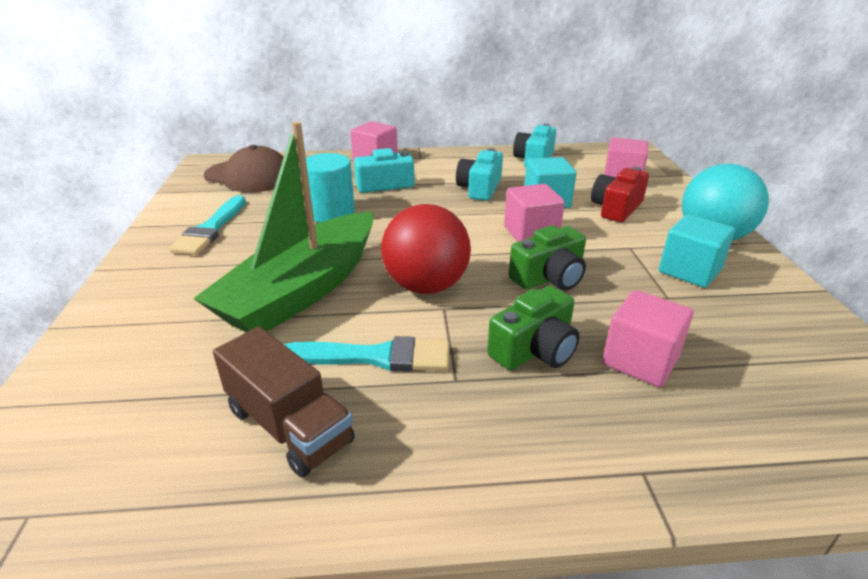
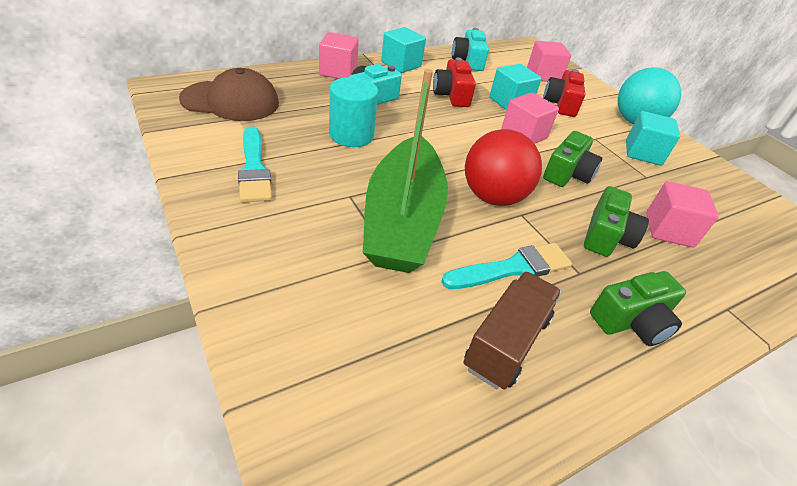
camera: 30 degrees left, 10 degrees up
brown truck [213,327,355,477] -> brown truck turned 75 degrees counterclockwise [464,271,561,390]
turquoise camera [456,148,503,201] -> red camera [433,57,476,107]
none -> turquoise cube [381,27,426,73]
none -> green camera [590,271,686,346]

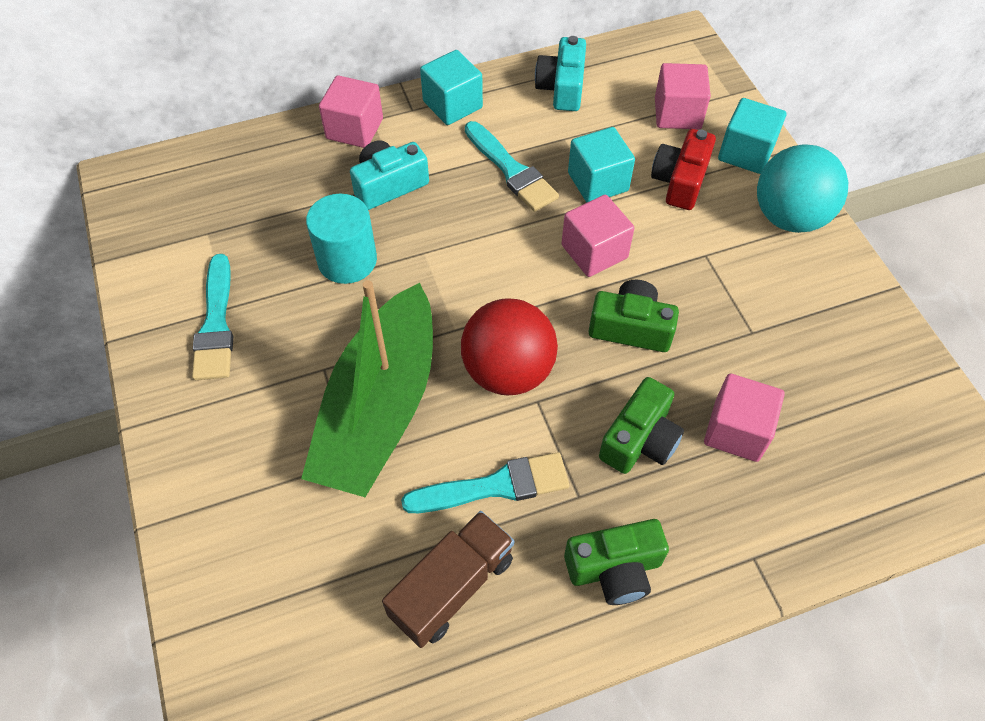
camera: 15 degrees right, 15 degrees up
brown cap [179,68,279,121] -> none
red camera [433,57,476,107] -> turquoise brush [465,121,559,212]
green camera [543,131,602,187] -> green camera turned 120 degrees counterclockwise [589,280,679,352]
turquoise cube [626,111,680,166] -> turquoise cube moved to [718,98,786,174]

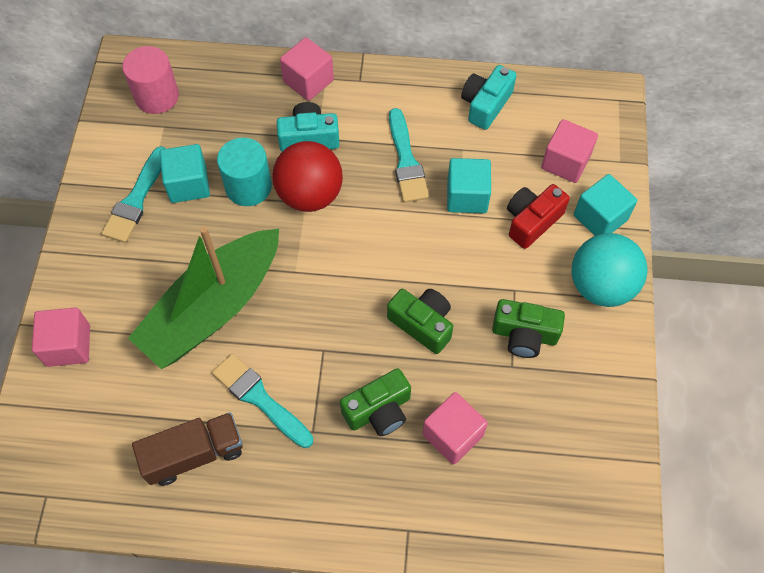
camera: 25 degrees right, 5 degrees up
turquoise brush [401,452,569,513] -> turquoise brush turned 150 degrees counterclockwise [212,353,313,448]
turquoise cube [420,50,483,125] -> turquoise cube moved to [159,144,210,203]
red ball [461,298,558,396] -> red ball moved to [272,141,343,212]
pink cube [561,195,634,277] -> pink cube moved to [32,308,90,367]
green camera [564,519,669,605] -> green camera moved to [492,299,565,358]
none -> pink cylinder [122,46,179,114]

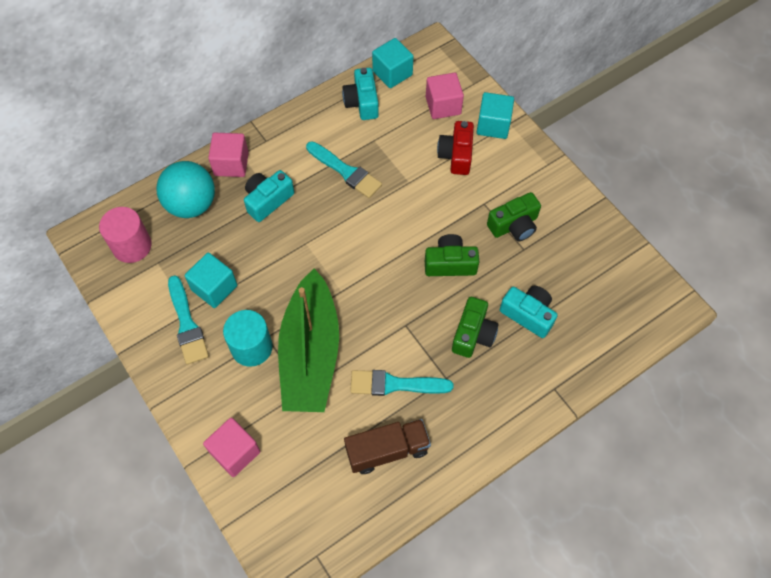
camera: 40 degrees left, 0 degrees up
brown truck [132,412,243,486] -> brown truck turned 45 degrees clockwise [344,419,431,474]
turquoise cylinder [217,138,272,206] -> turquoise cylinder moved to [223,310,273,367]
red ball [272,141,343,212] -> none
pink cube [422,392,488,465] -> turquoise camera [499,286,558,338]
turquoise cube [447,158,491,213] -> turquoise cube moved to [372,38,414,88]
turquoise ball [571,233,647,307] -> turquoise ball moved to [156,161,215,218]

